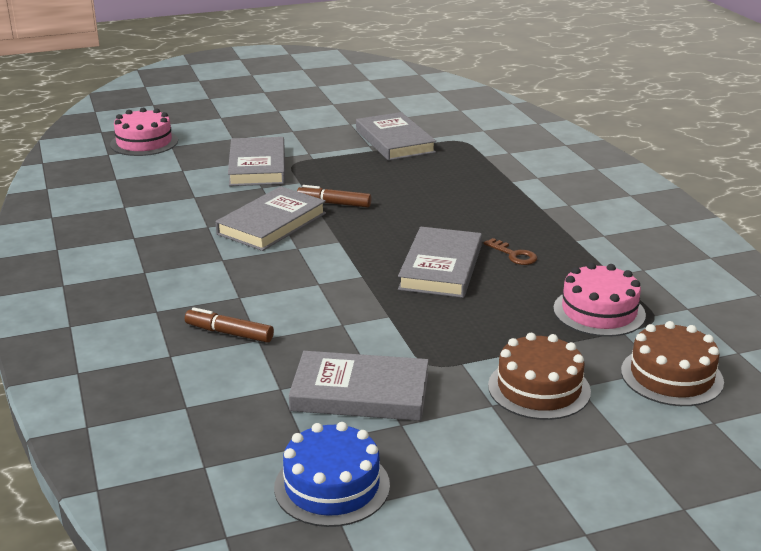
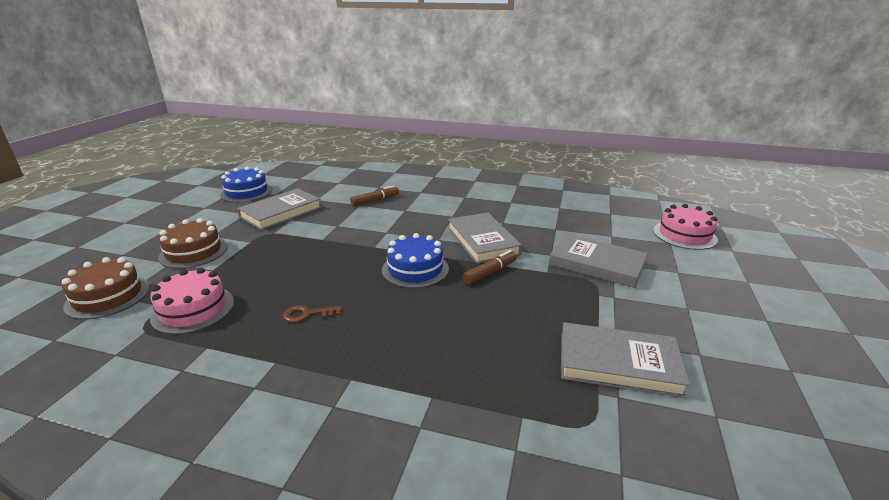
camera: 125 degrees right, 0 degrees up
grey book [398,227,482,298] -> none
none -> blue cake [382,233,449,288]

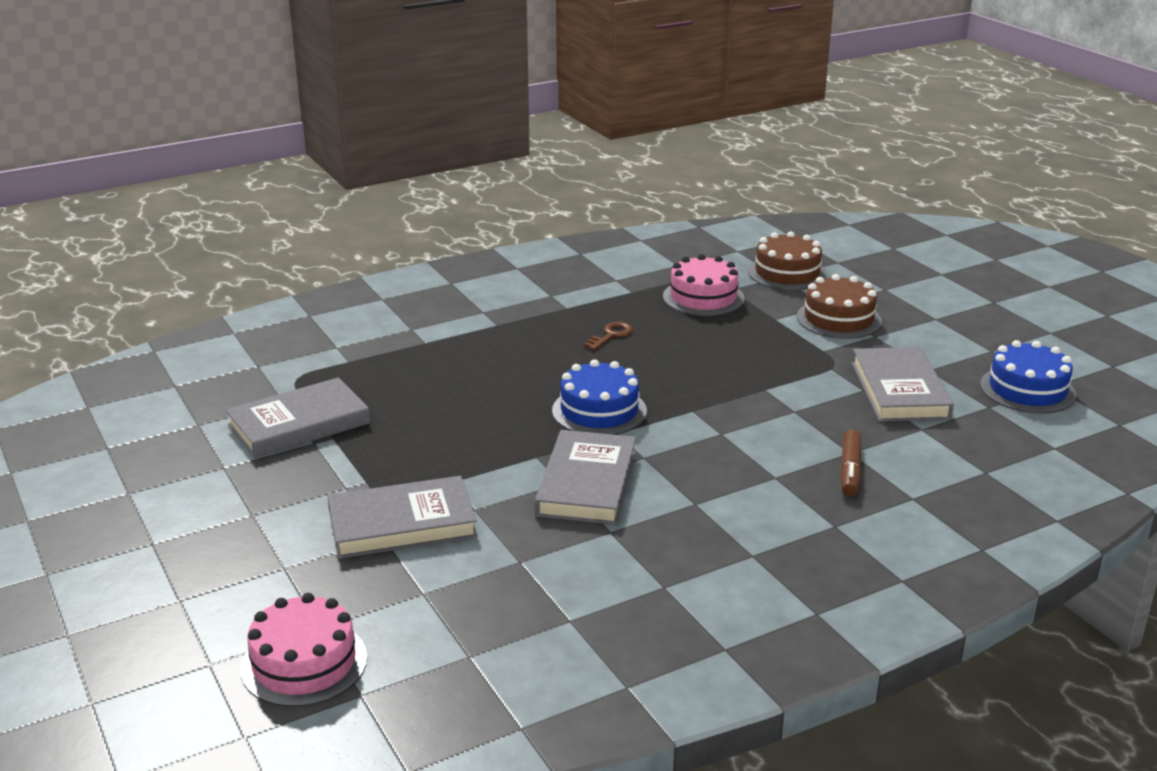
camera: 135 degrees right, 0 degrees up
grey book [448,213,522,264] -> grey book turned 75 degrees clockwise [535,430,636,525]
brown marker [463,250,517,285] -> none

